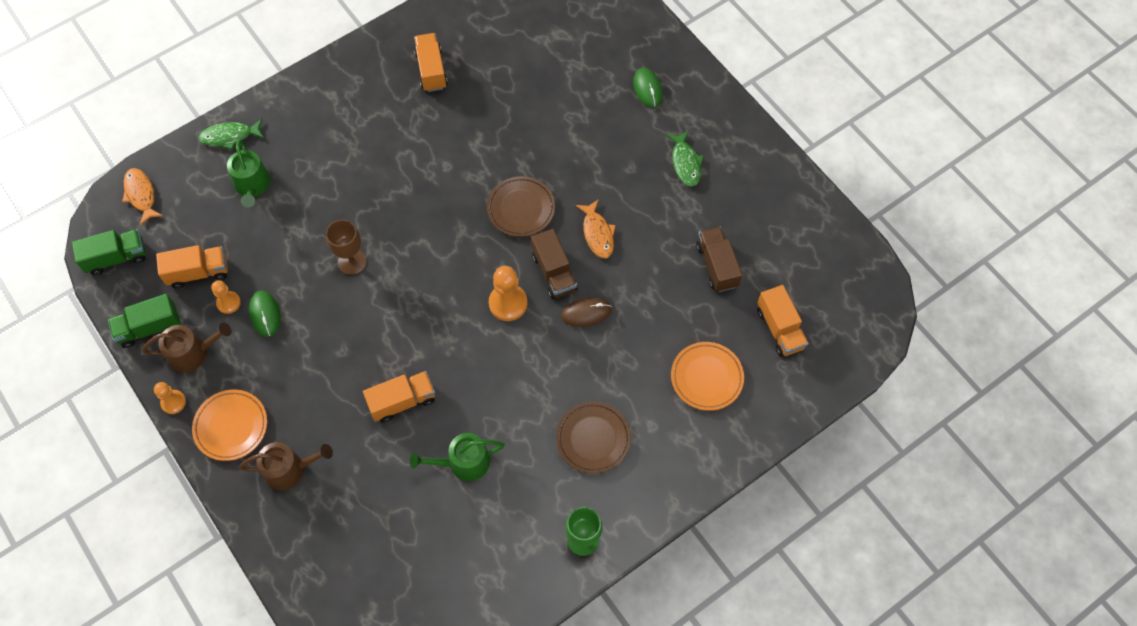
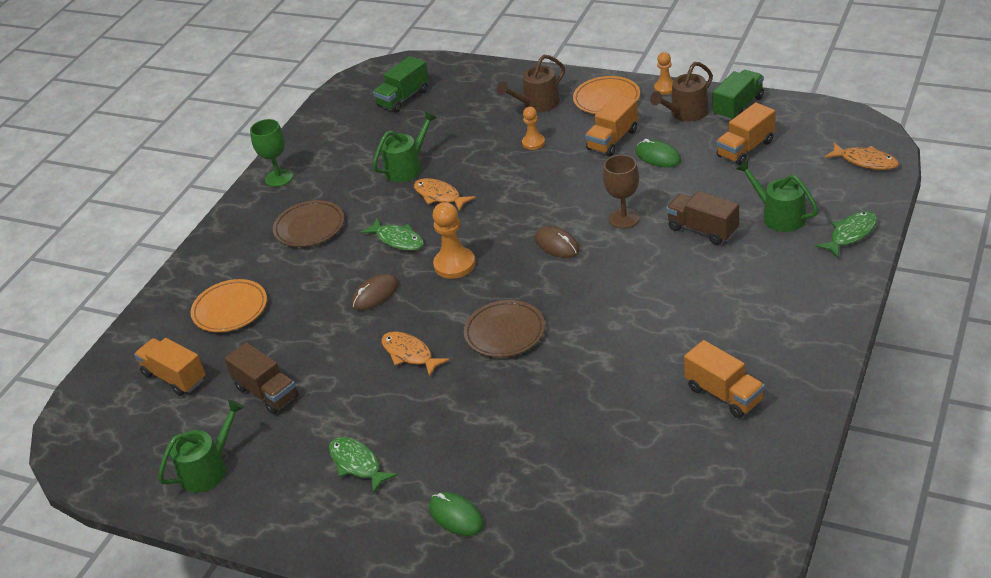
camera: 155 degrees right, 25 degrees down
green truck [72,229,146,276] -> green truck moved to [373,56,429,113]
orange pawn [211,280,241,314] -> orange pawn moved to [522,107,545,150]
orange truck [363,371,435,423] -> orange truck moved to [585,94,638,156]
brown truck [531,229,577,299] -> brown truck moved to [666,191,739,245]
none -> green watering can [158,400,244,493]
none -> green fish [360,218,424,251]
none -> orange fish [414,178,476,211]
none -> brown mouse [535,226,580,258]

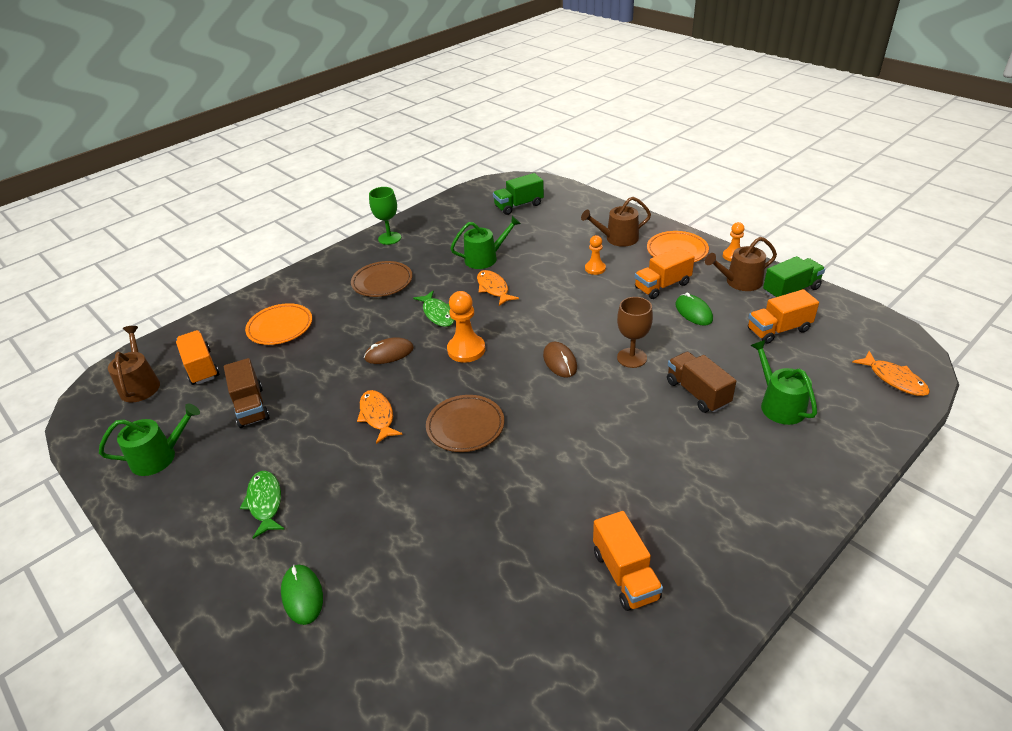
camera: 20 degrees right, 0 degrees up
green fish [815,211,878,258] -> none
none -> brown watering can [108,326,160,402]

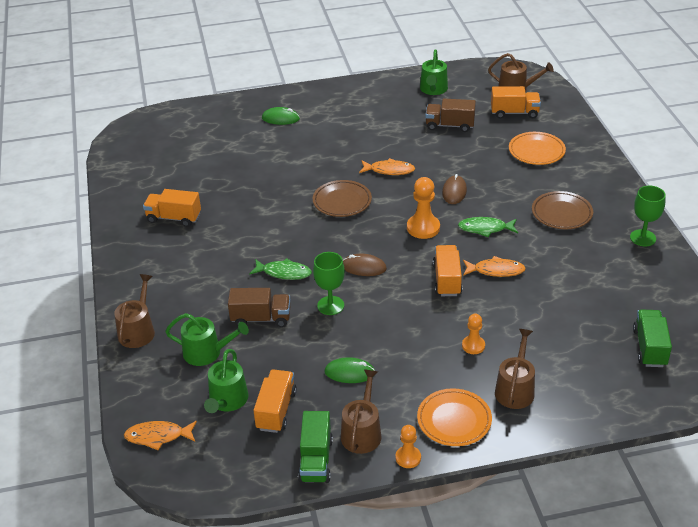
camera: 120 degrees right, 0 degrees up
green fish [240,471,284,539] -> green fish moved to [249,258,312,280]
green watering can [450,216,521,269] -> green watering can moved to [204,349,249,413]
brown goblet [617,297,653,368] -> green goblet [313,252,345,315]
orange truck [635,247,695,299] -> orange truck moved to [433,245,462,296]
none -> brown watering can [114,274,155,348]

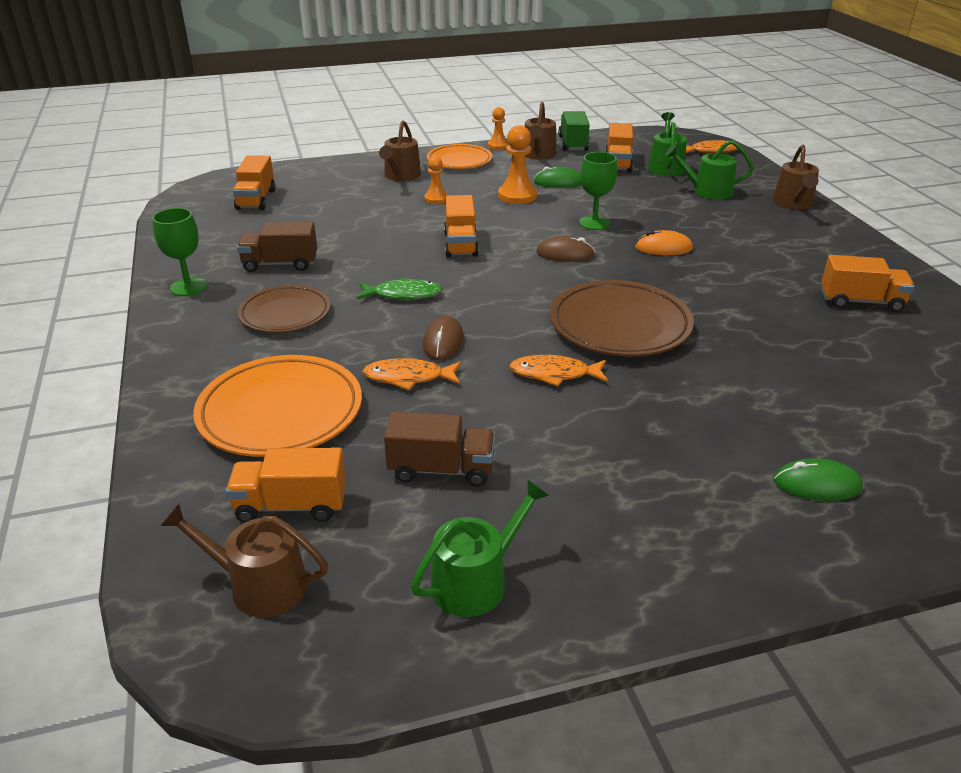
camera: 175 degrees right, 5 degrees down
brown truck [228,288,290,327] -> brown truck moved to [237,222,317,272]
green fish [249,258,312,280] -> orange mouse [635,230,693,255]
brown plate [313,180,372,217] -> brown plate [550,280,694,356], size x1.53
orange pawn [407,177,440,239] -> orange pawn moved to [498,125,537,204]
green watering can [420,49,448,95] -> green watering can turned 45 degrees clockwise [411,479,549,617]
orange fish [463,256,526,277] -> orange fish moved to [363,358,461,390]
orange plate [509,132,566,165] -> orange plate [193,355,362,457], size x1.53
green truck [633,309,672,367] -> orange truck [233,156,275,210]

